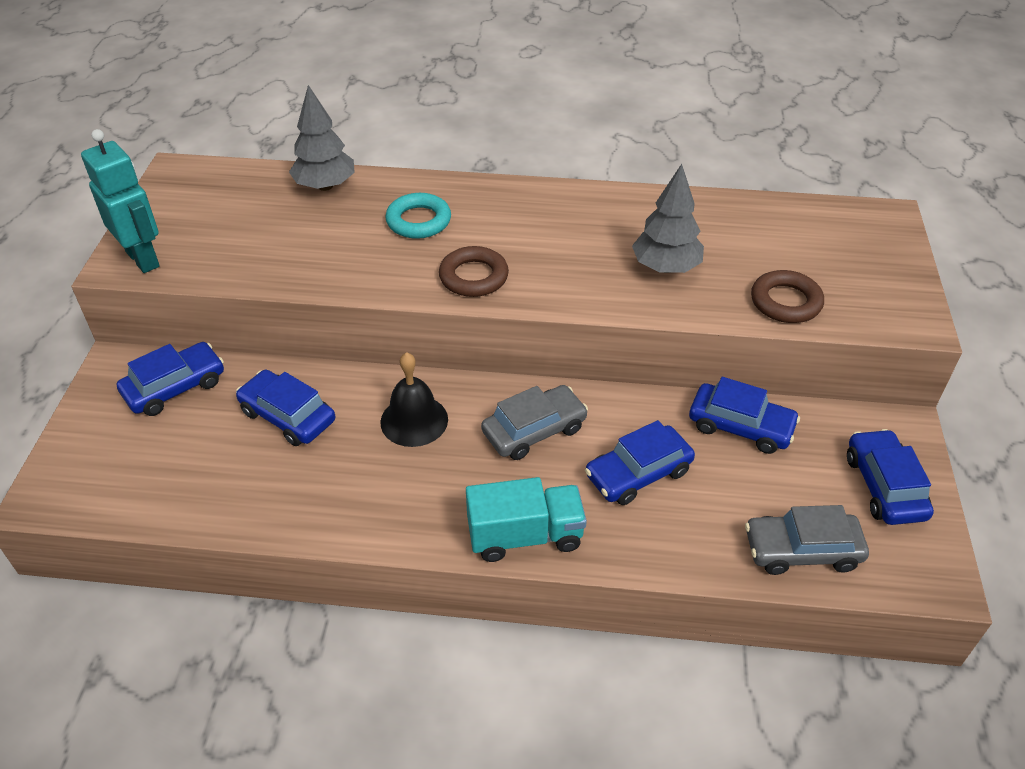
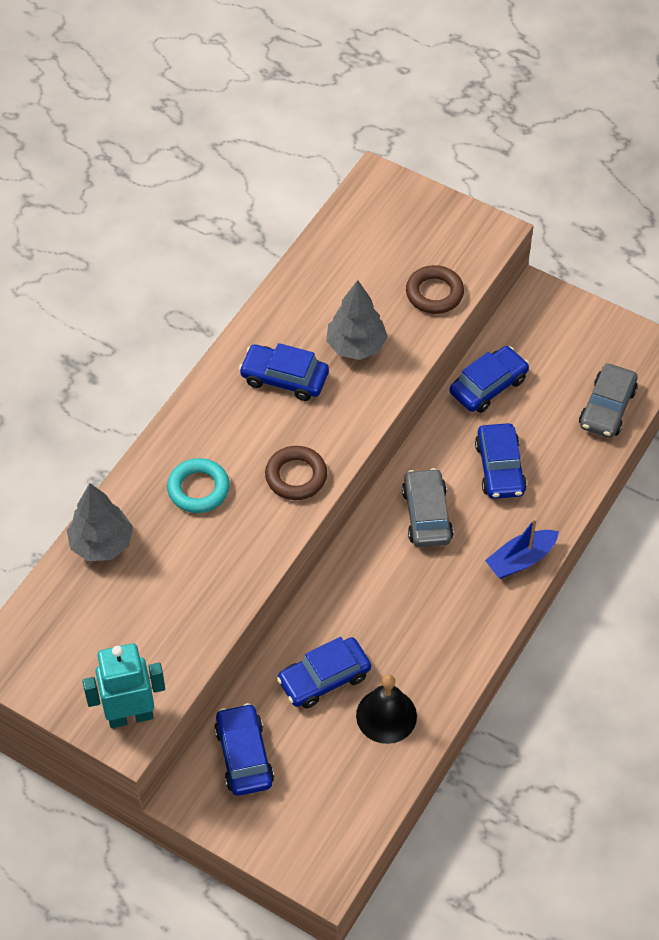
camera: 65 degrees left, 10 degrees up
black bell [380,352,448,447] -> black bell moved to [356,674,417,744]
turquoise truck [466,477,587,562] -> blue boat [485,518,559,579]
blue car [847,429,934,525] -> blue car moved to [239,343,329,401]

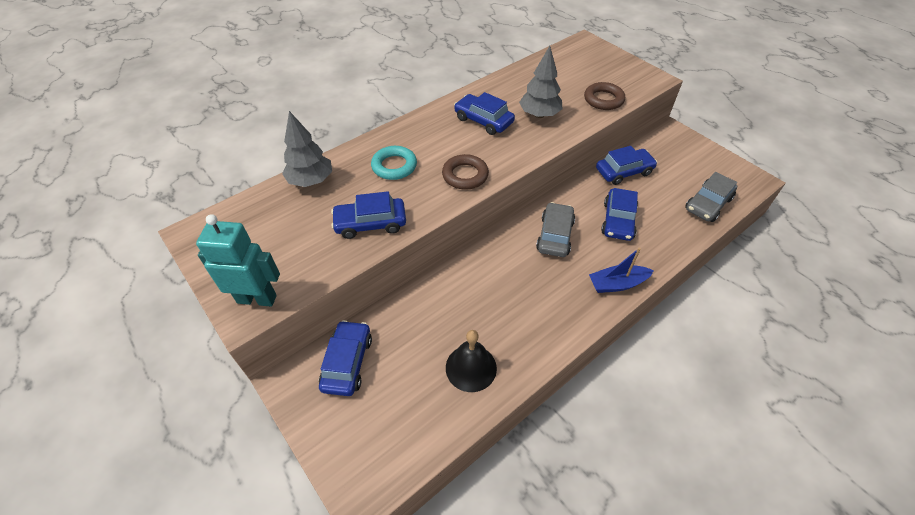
camera: 20 degrees right, 5 degrees down
blue car [277,637,371,709] -> blue car moved to [331,191,406,239]

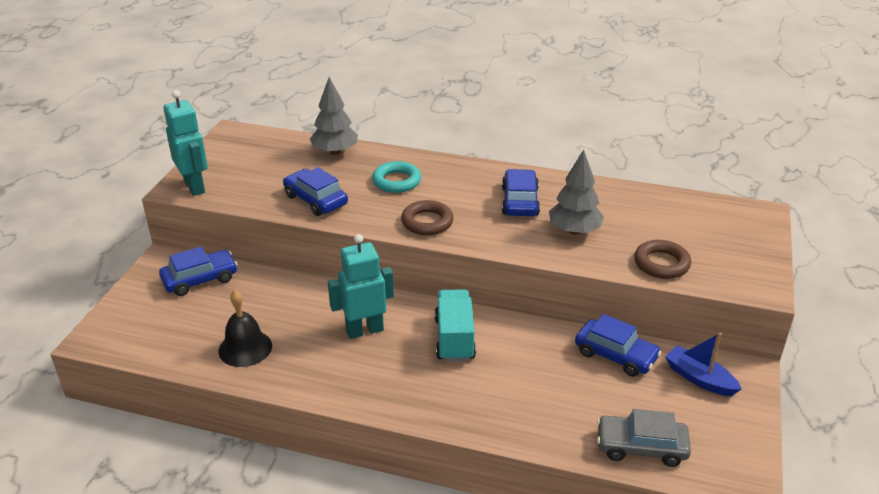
camera: 55 degrees right, 15 degrees down
grey car [536,202,575,257] -> turquoise truck [434,289,476,362]
blue boat [589,247,654,293] -> blue boat moved to [665,333,742,396]
blue car [601,188,638,241] -> none
none -> turquoise robot [328,234,394,339]

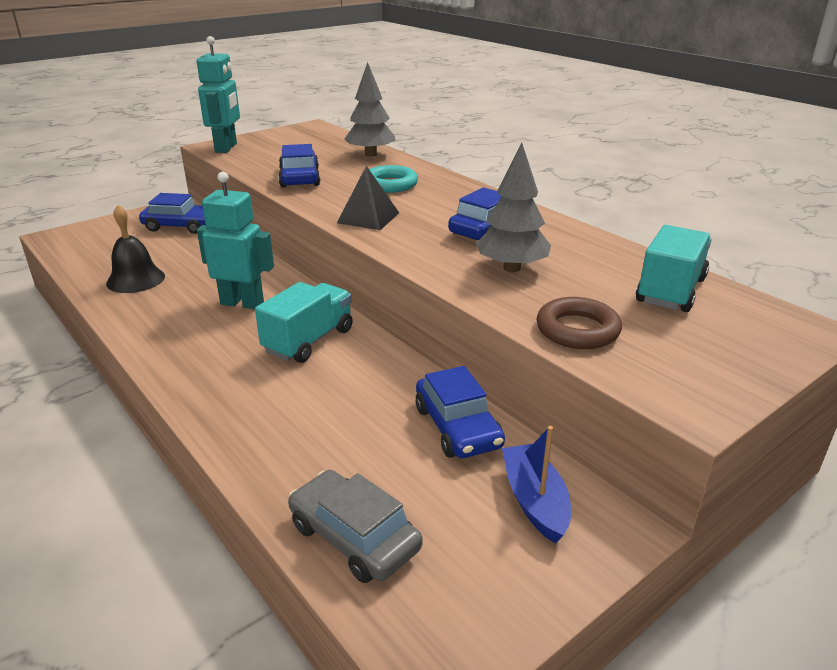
camera: 35 degrees right, 5 degrees down
brown ring [401,200,454,235] -> black pyramid [337,166,399,230]
none -> turquoise truck [636,225,712,312]

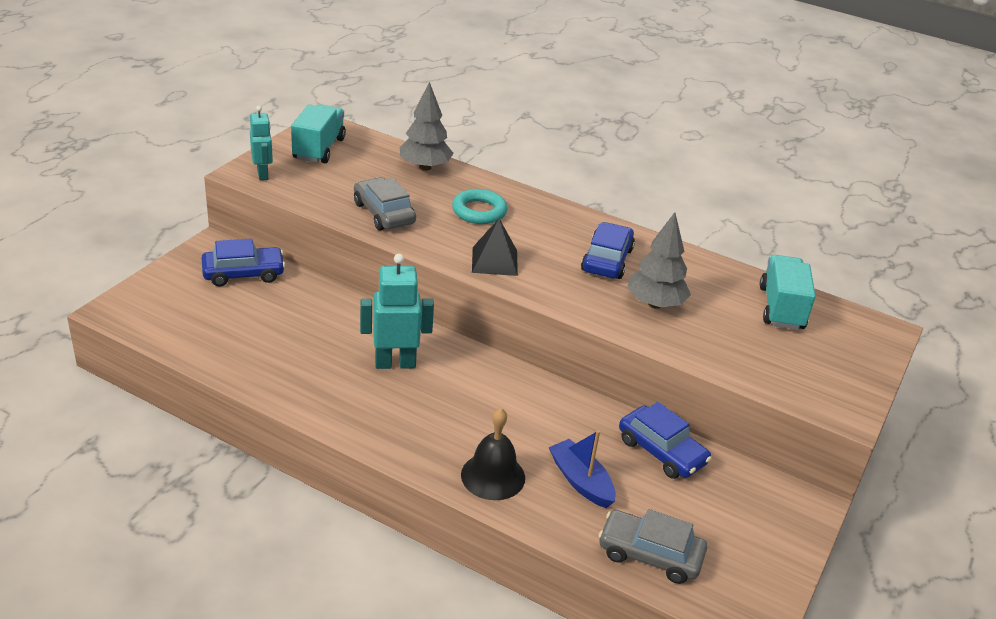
camera: 25 degrees left, 5 degrees up
black bell [106,205,165,293] -> black bell moved to [461,408,525,500]
turquoise robot [197,36,240,153] -> turquoise robot [250,106,273,180], size x0.64
turquoise truck [255,282,353,363] -> turquoise truck moved to [291,104,346,163]
blue car [278,144,320,188] -> grey car [354,177,416,230]
blue boat [502,426,571,544] -> blue boat moved to [549,430,616,508]
brown ring [536,297,622,349] -> none

